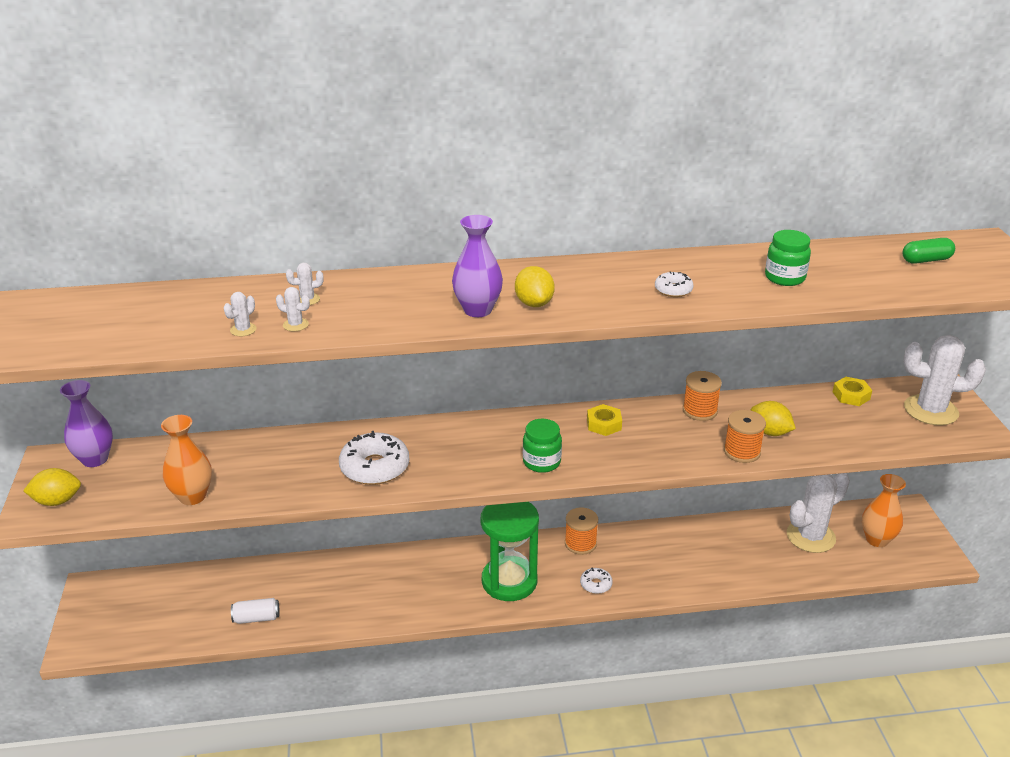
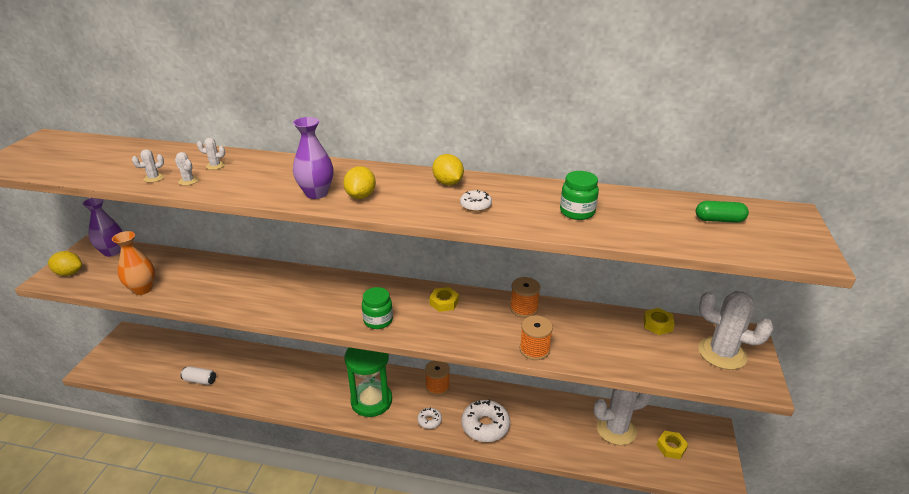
camera: 20 degrees right, 0 degrees up
white donut [339,431,409,485] -> white donut moved to [462,399,510,442]
yellow lemon [750,401,796,436] -> yellow lemon moved to [432,154,464,185]
orange vase [862,474,906,547] -> yellow nut [657,431,688,459]

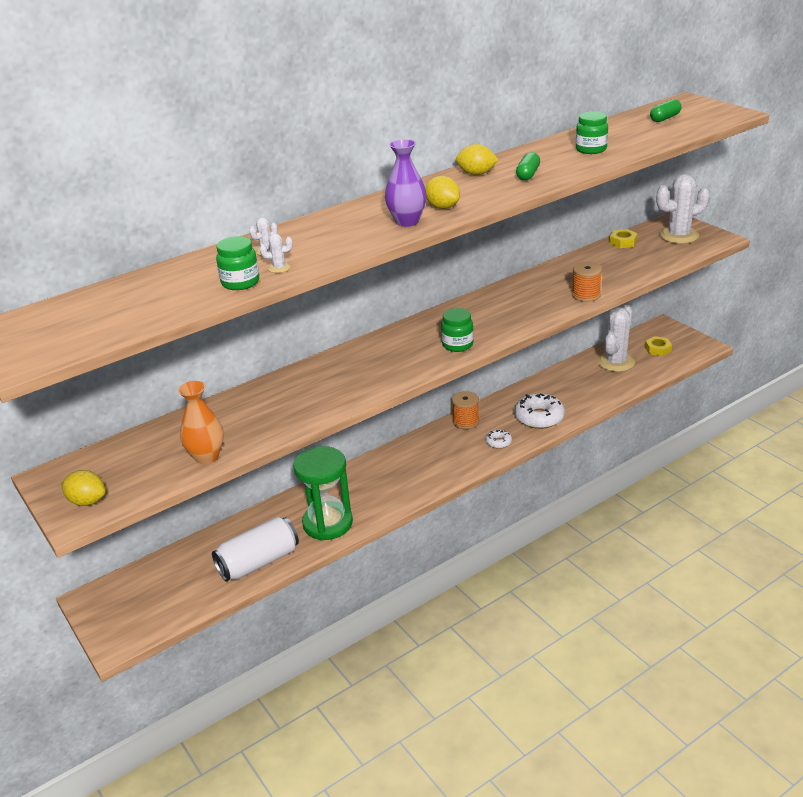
camera: 45 degrees left, 0 degrees up
yellow lemon [48,251,82,276] -> yellow lemon turned 60 degrees clockwise [61,470,106,506]
purple vase [82,198,122,257] -> none
white cactus [132,149,164,183] -> green jar [216,236,259,290]
white can [181,366,216,385] -> white can [212,517,299,582], size x1.97
green hourglass [344,348,392,417] -> green hourglass moved to [293,446,353,541]
yellow nut [429,287,459,312] -> none
white donut [460,190,492,212] -> green capsule [516,152,540,181]
orange spool [510,277,540,318] -> none

